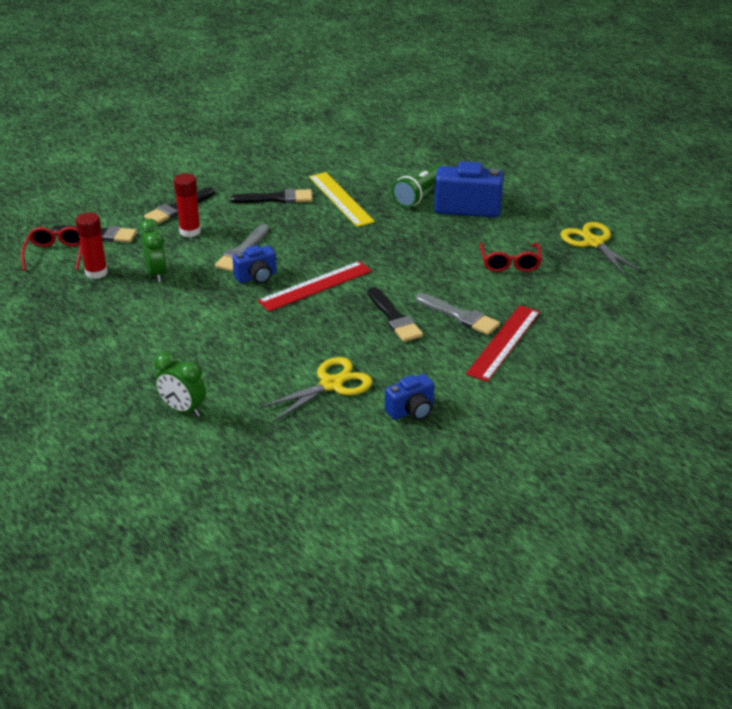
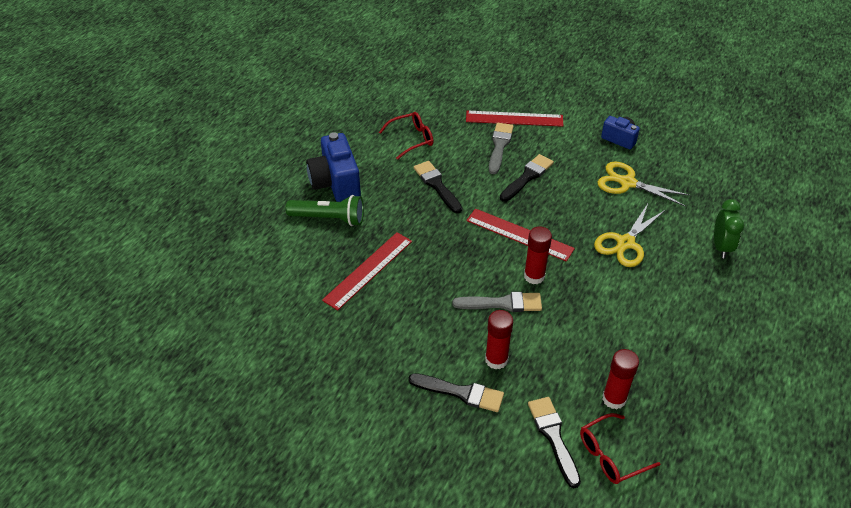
camera: 115 degrees left, 10 degrees up
green clock [140,219,167,283] -> none
black brush [230,189,312,204] -> black brush moved to [414,161,462,214]
blue camera [232,245,277,284] -> red glue stick [524,226,552,284]
yellow ruler [309,172,375,227] -> red ruler [322,232,412,311]
yellow scissors [560,222,644,277] -> yellow scissors moved to [594,202,666,267]

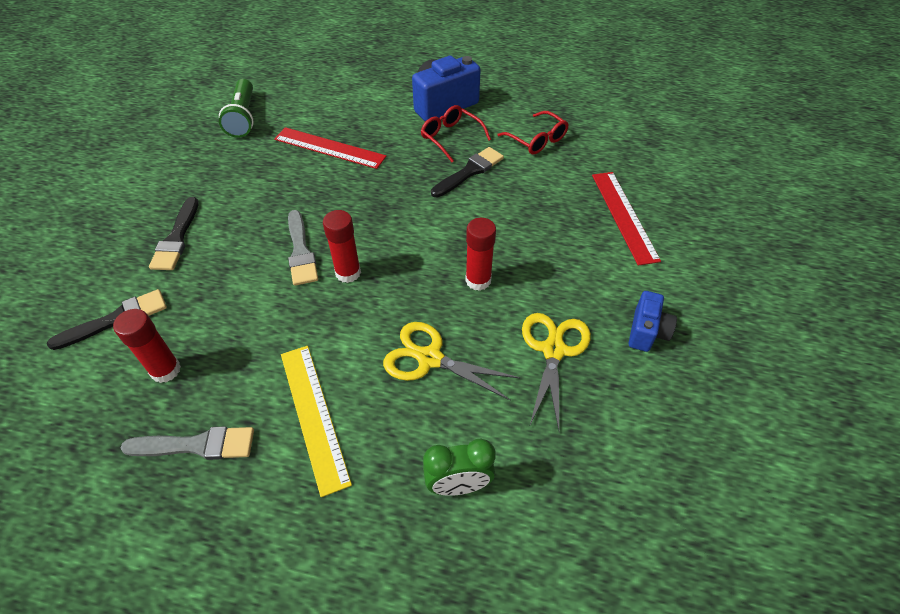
camera: 75 degrees right, 5 degrees up
green flashlight [286,195,364,226] -> green flashlight moved to [219,79,254,138]
red ruler [466,208,575,262] -> none
red glue stick [485,310,513,369] -> red glue stick moved to [465,218,496,291]
grey brush [489,123,514,174] -> grey brush moved to [120,426,254,460]
black brush [500,154,554,202] -> none
red glasses [580,413,661,484] -> red glasses moved to [421,105,491,162]
none -> yellow ruler [281,346,352,497]

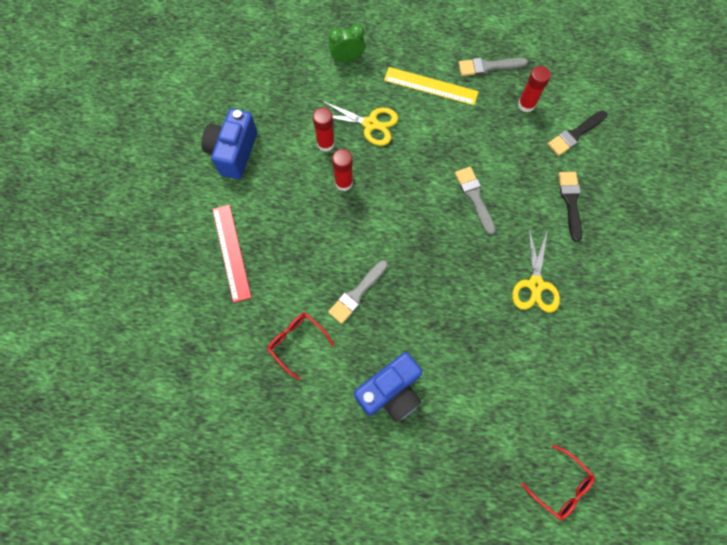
camera: 175 degrees right, 20 degrees up
green flashlight [219,79,254,138] -> none
red ruler [274,127,386,169] -> none
yellow ruler [281,346,352,497] -> yellow ruler turned 45 degrees counterclockwise [384,67,479,105]
red glue stick [323,210,361,283] -> red glue stick moved to [313,107,335,152]
red glasses [421,105,491,162] -> red glasses moved to [521,444,595,520]
black brush [431,147,504,197] -> grey brush [328,260,388,324]
yellow scissors [522,313,591,430] -> yellow scissors moved to [512,229,560,313]
blue camera [629,291,677,352] -> blue camera [201,109,257,179], size x1.73

